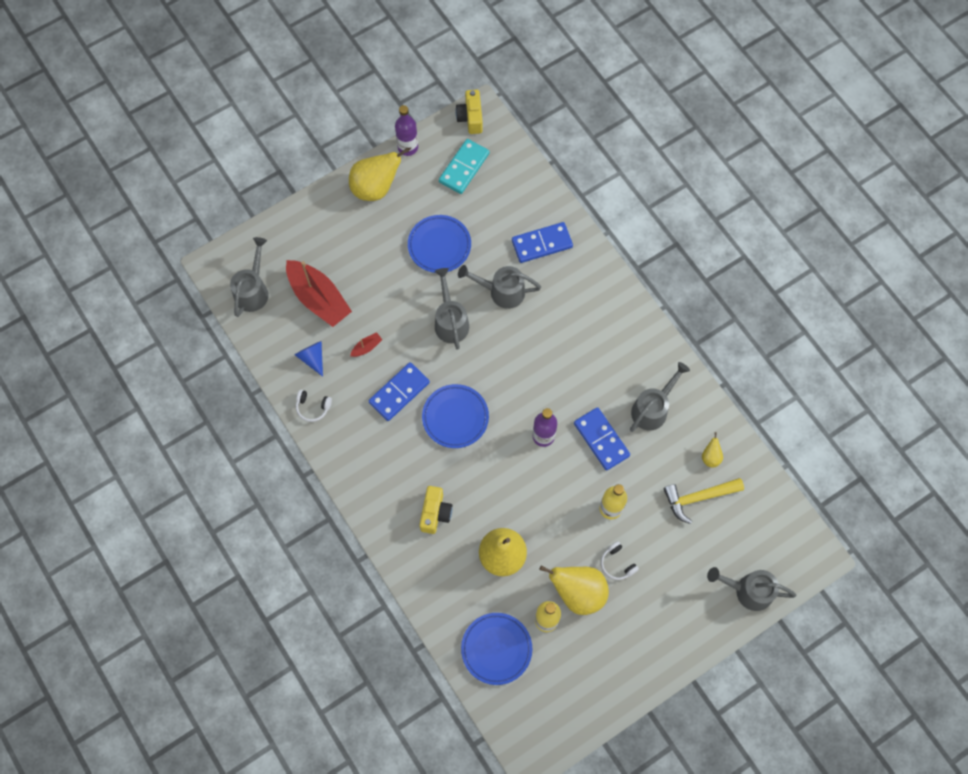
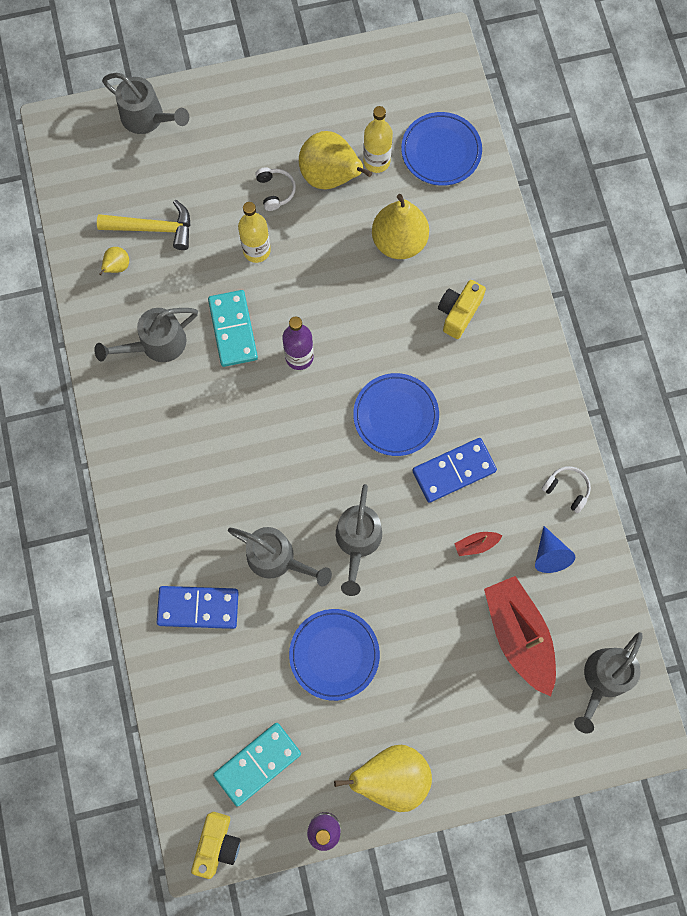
camera: 160 degrees left, 5 degrees up
blue domino [574,407,630,471] -> turquoise domino [208,290,258,367]

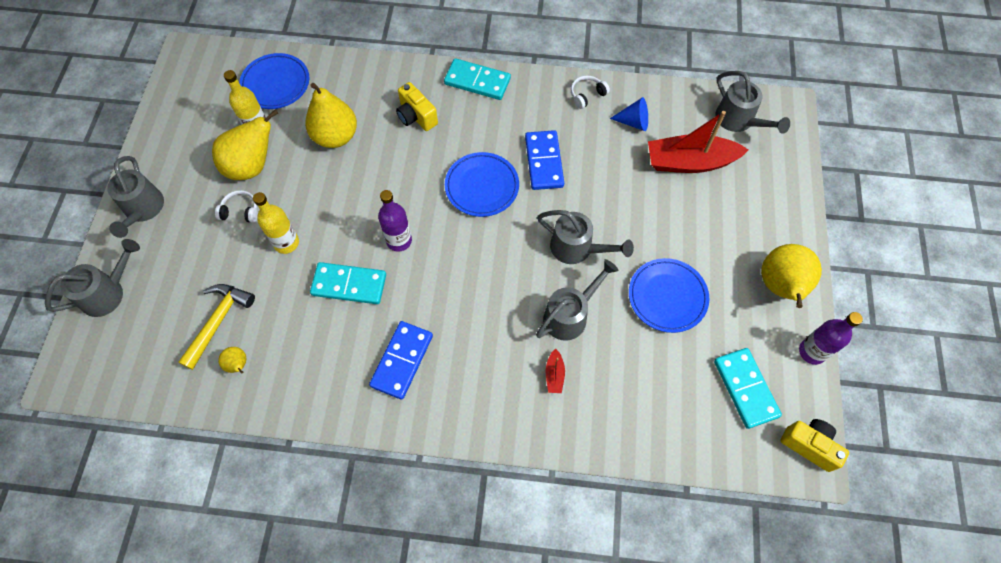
camera: 70 degrees left, 10 degrees down
grey watering can [94,308,198,362] -> grey watering can moved to [107,156,164,238]
blue domino [157,586,239,629] -> blue domino moved to [369,321,433,400]
red boat [454,532,503,556] -> red boat moved to [546,349,565,393]
none -> turquoise domino [444,58,511,100]

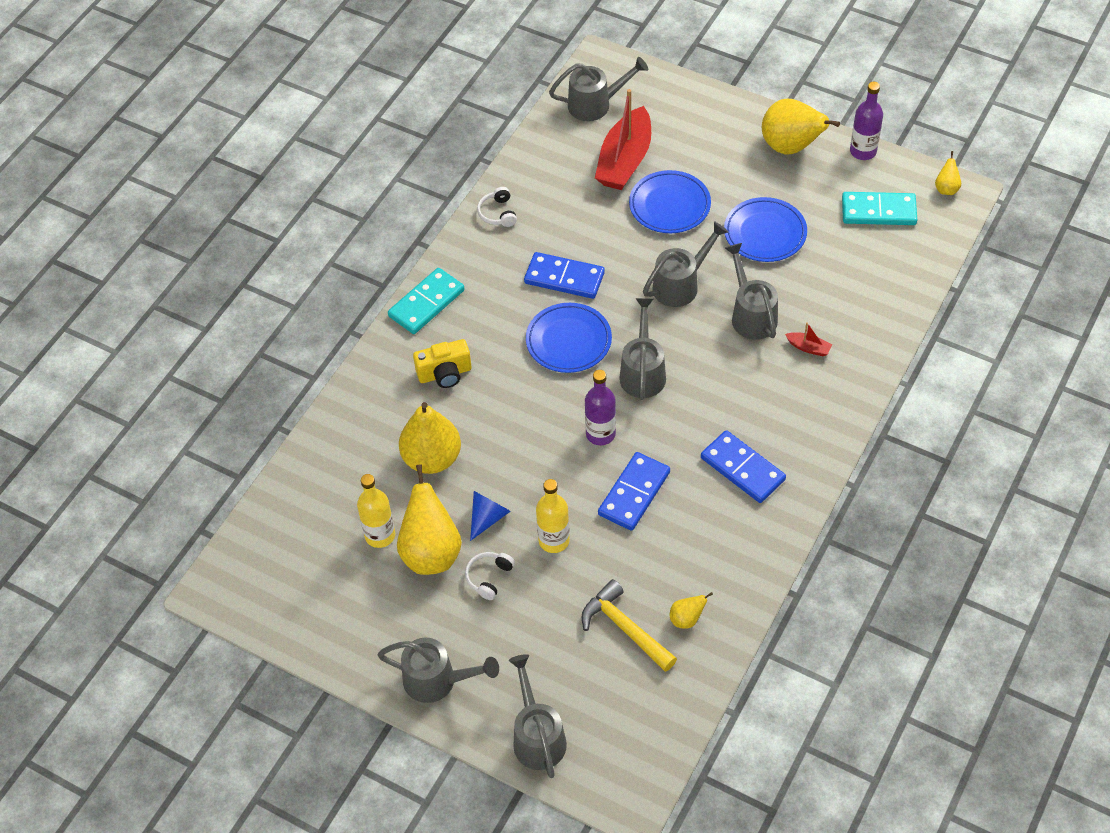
camera: 65 degrees left, 10 degrees down
blue plate [239,53,309,109] -> blue plate moved to [629,170,711,233]
turquoise domino [310,262,386,304] -> blue domino [598,452,670,531]
blue cone [610,97,648,131] -> blue cone moved to [470,491,511,541]
yellow camera [780,419,849,472] -> yellow pear [935,151,961,195]
none -> grey watering can [619,298,666,400]

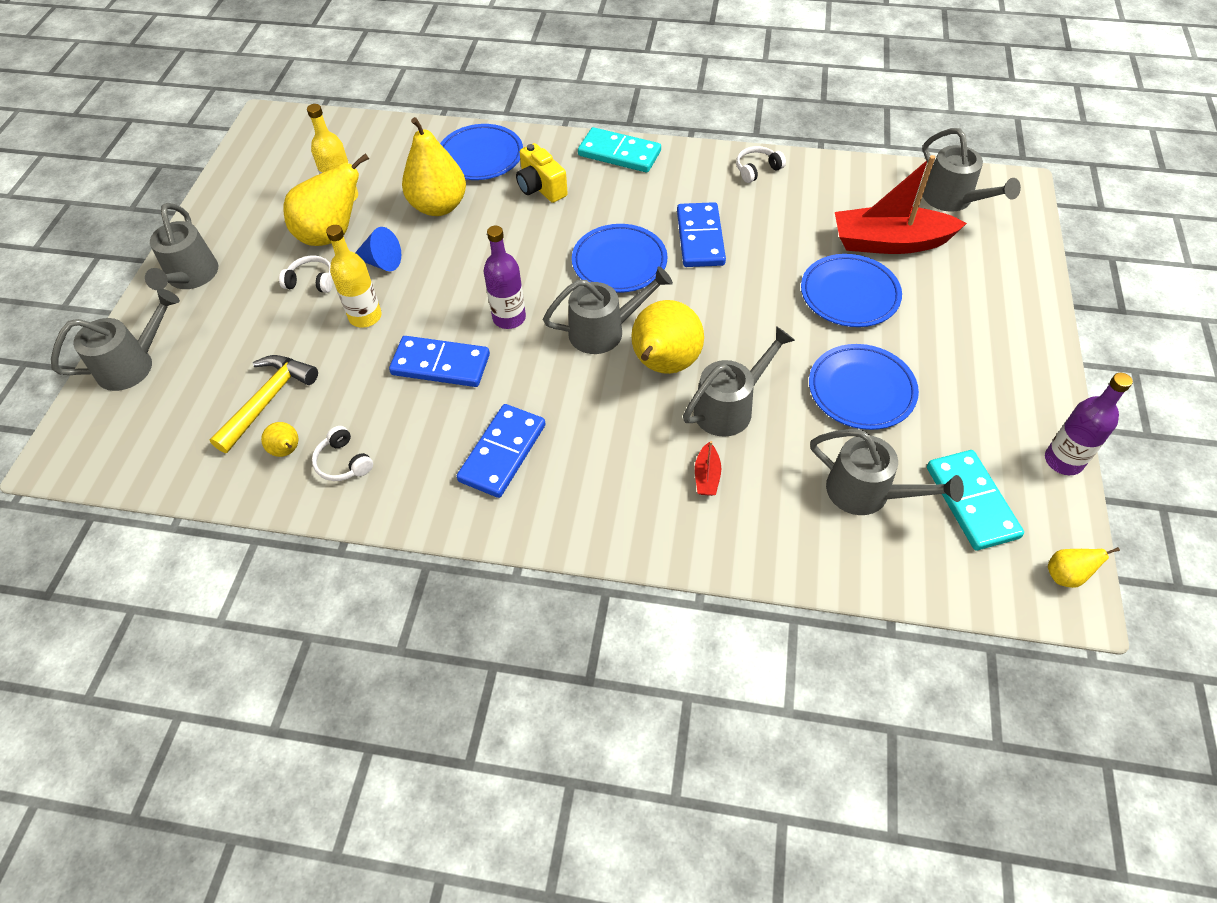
camera: 70 degrees right, 0 degrees up
grey watering can [643,221,728,307] -> grey watering can moved to [810,429,964,515]
yellow pear [762,99,840,154] -> yellow pear moved to [631,300,704,374]
none -> white headphones [312,426,373,481]
none -> blue plate [440,124,523,180]

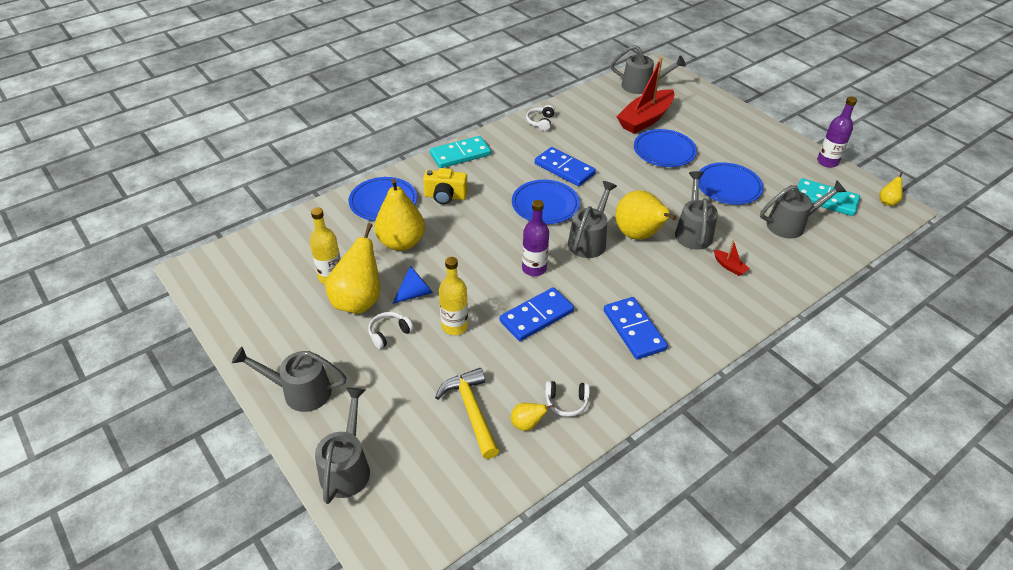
camera: 50 degrees left, 10 degrees down
grey watering can [145,203,218,290] -> grey watering can turned 150 degrees clockwise [232,347,347,412]

